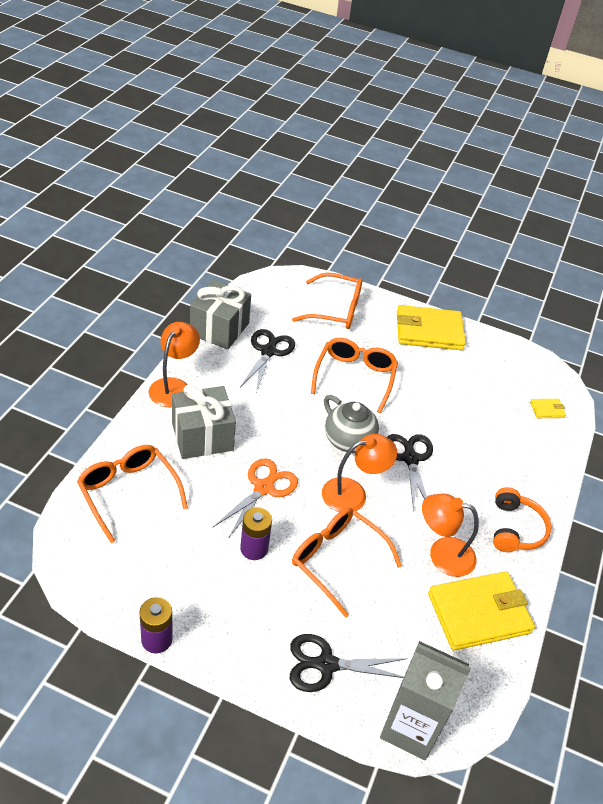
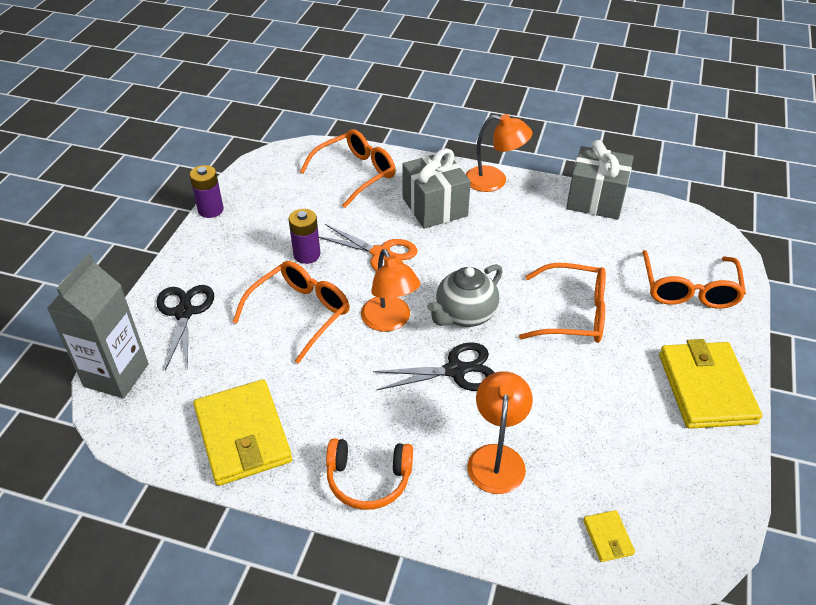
camera: 90 degrees right, 0 degrees up
black scissors [240,329,295,392] -> none
orange lamp [422,494,479,577] -> orange lamp moved to [467,371,533,494]

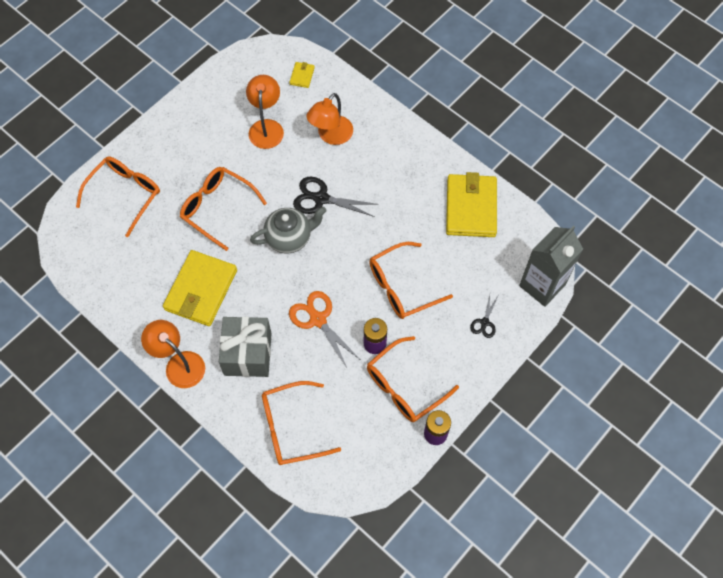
camera: 155 degrees left, 20 degrees up
black scissors [157,285,214,371] -> black scissors [470,295,498,338], size x0.56
orange headphones [326,438,413,510] -> none
orange lamp [361,249,420,332] -> orange lamp moved to [246,75,284,149]
grey gift [566,140,634,220] -> none
yellow wallet [659,339,762,429] -> yellow wallet moved to [163,250,237,326]
none -> orange glasses [367,336,459,422]

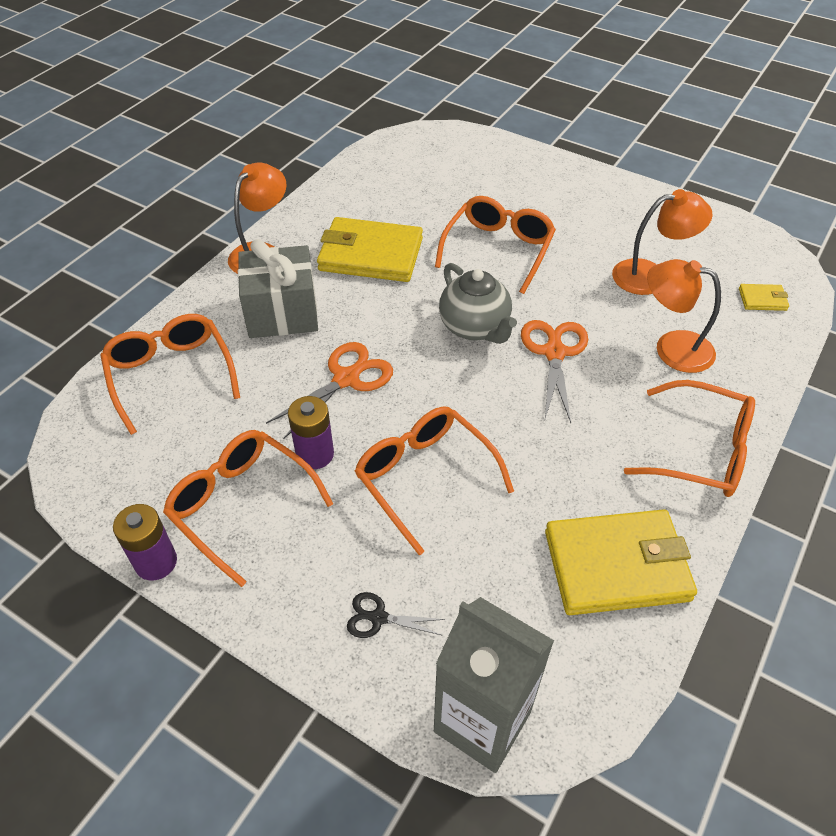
camera: 80 degrees right, 15 degrees down
orange glasses [76,157,160,237] -> orange glasses moved to [624,380,755,497]
black scissors [293,177,376,217] -> orange scissors [521,320,588,423]

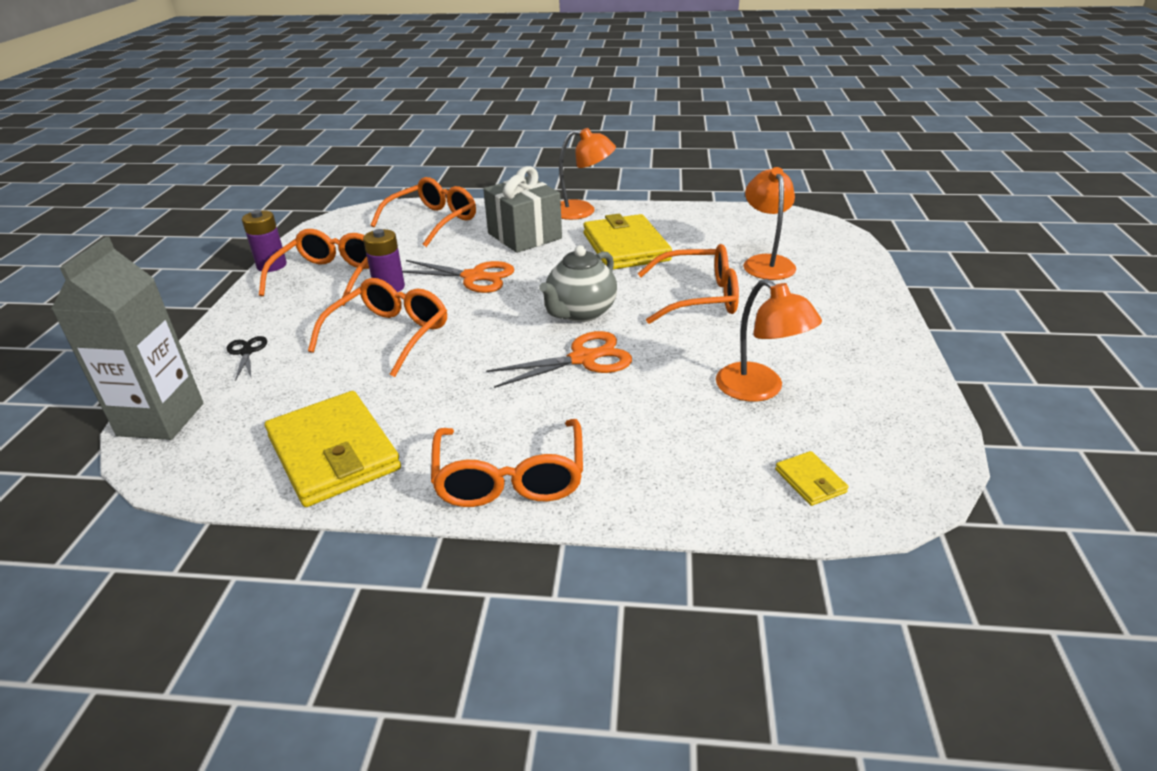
camera: 65 degrees right, 15 degrees down
orange lamp [647,259,721,373] -> orange lamp moved to [743,167,796,280]

